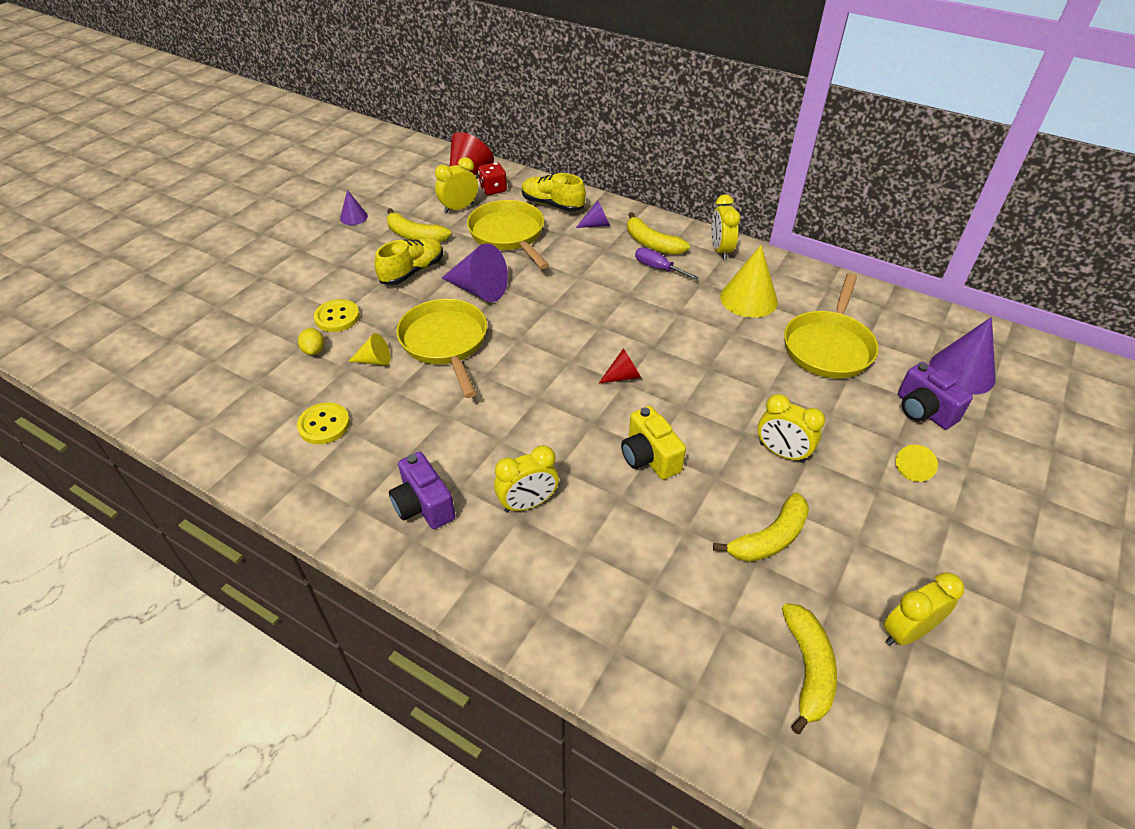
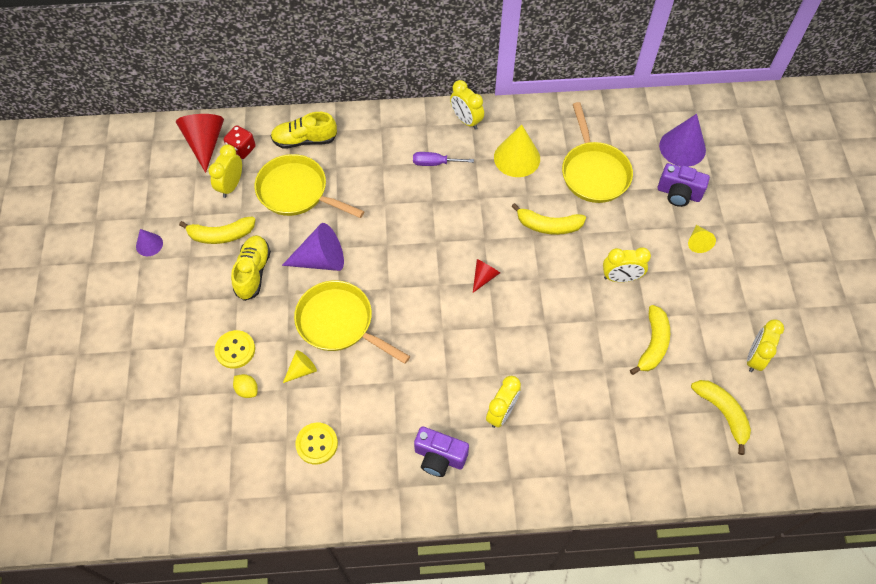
camera: 35 degrees left, 15 degrees up
purple cone [576,201,610,228] -> none
yellow camera [621,406,686,480] -> none
yellow banana [627,212,690,255] -> yellow banana moved to [511,203,586,235]

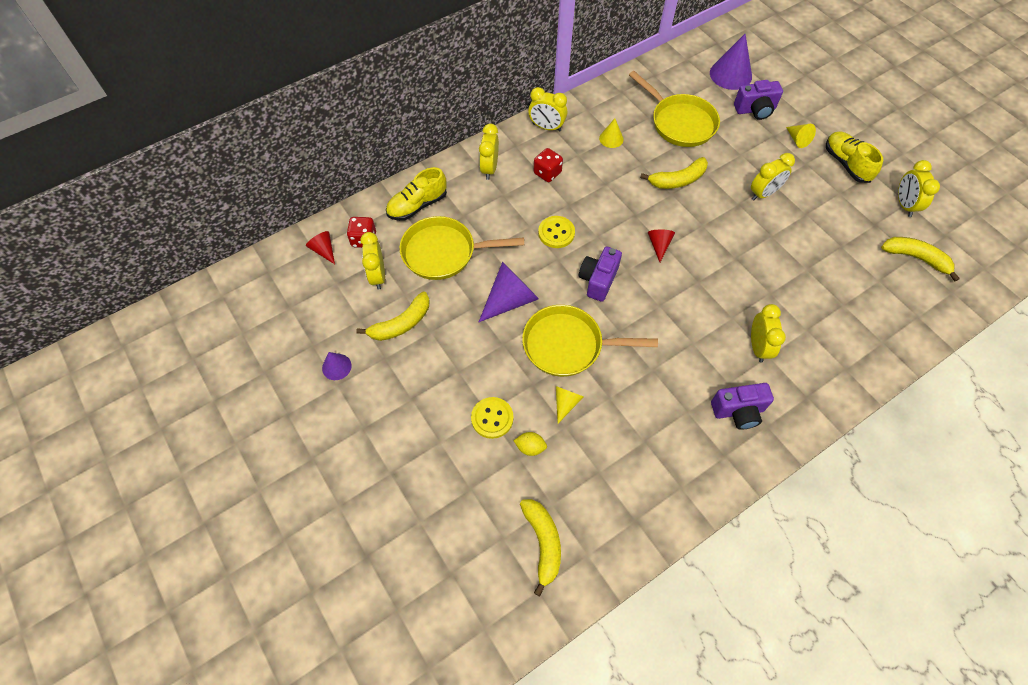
camera: 30 degrees left, 0 degrees up
red cone [176,114,224,173] -> red cone [306,231,335,264], size x0.54
yellow shoe [231,235,271,301] -> yellow shoe moved to [826,131,883,183]
yellow button [295,423,338,464] -> yellow button moved to [538,216,575,248]
purple screwdriver [413,152,474,166] -> red dice [534,148,563,182]
yellow cone [494,124,540,177] -> yellow cone [599,119,624,148], size x0.54
yellow banana [630,305,670,375] -> yellow banana moved to [520,499,561,596]
none -> yellow clock [479,124,499,180]
none -> purple camera [579,247,622,302]

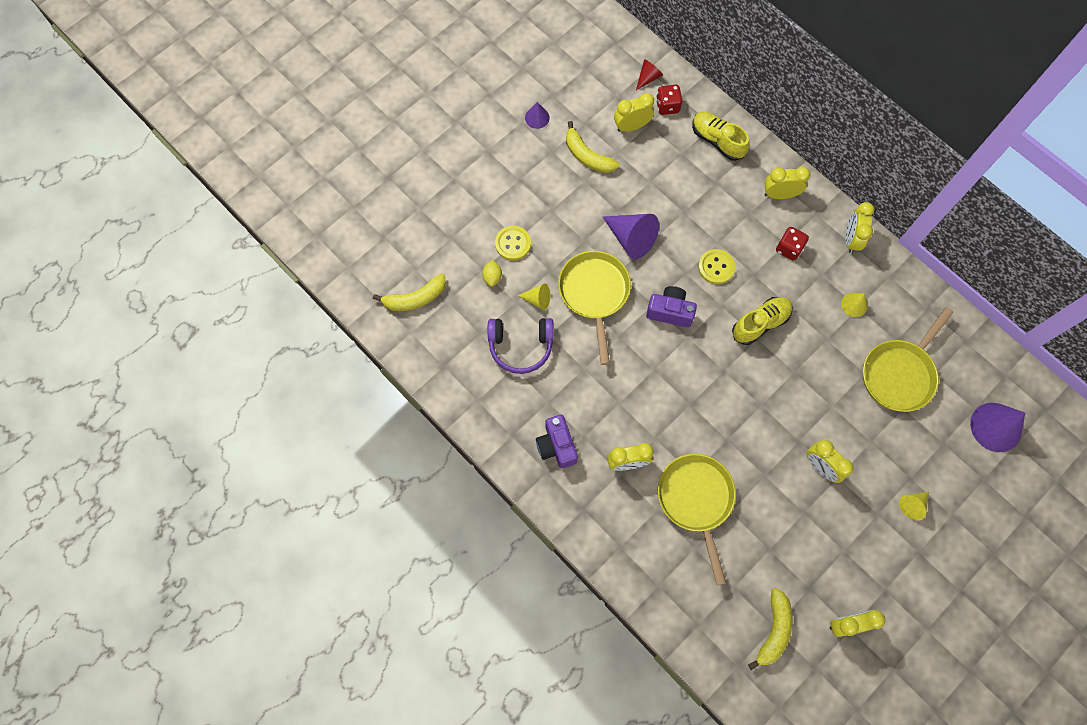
camera: 80 degrees right, 10 degrees up
yellow pan [400,216,524,280] -> yellow pan moved to [658,454,736,585]
yellow banana [640,157,708,189] -> none
red cone [648,230,675,262] -> none
purple camera [734,80,783,120] -> none
yellow shoe [826,131,883,183] -> yellow shoe moved to [732,297,793,345]
none -> purple headphones [488,318,554,374]

